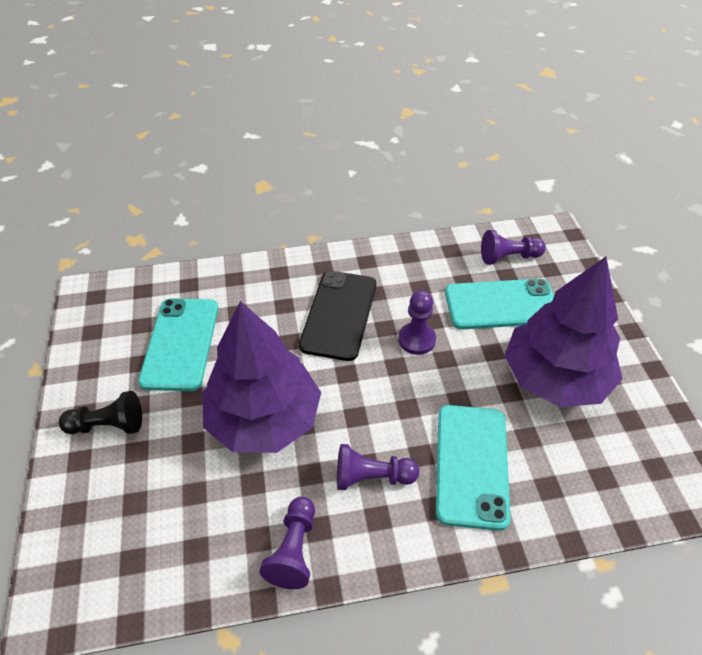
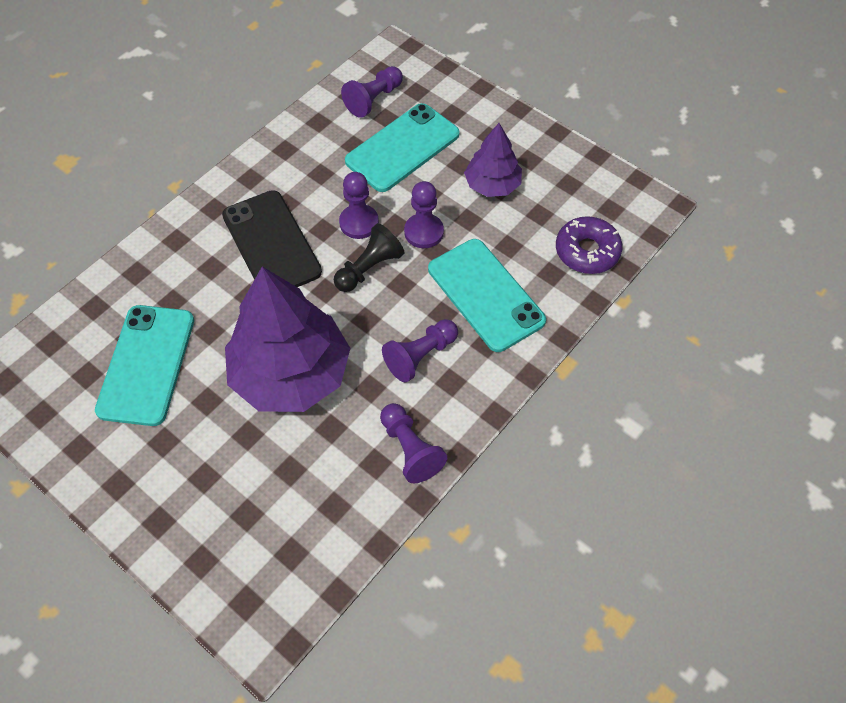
camera: 40 degrees left, 10 degrees up
black pawn [59,391,142,434] -> black pawn moved to [334,223,404,292]
turquoise phone [138,298,218,391] -> turquoise phone turned 45 degrees clockwise [95,305,194,426]
purple tree [504,257,622,407] -> purple tree [464,123,522,197], size x0.53
none -> purple pawn [404,181,444,248]
none -> purple donut [556,216,622,274]

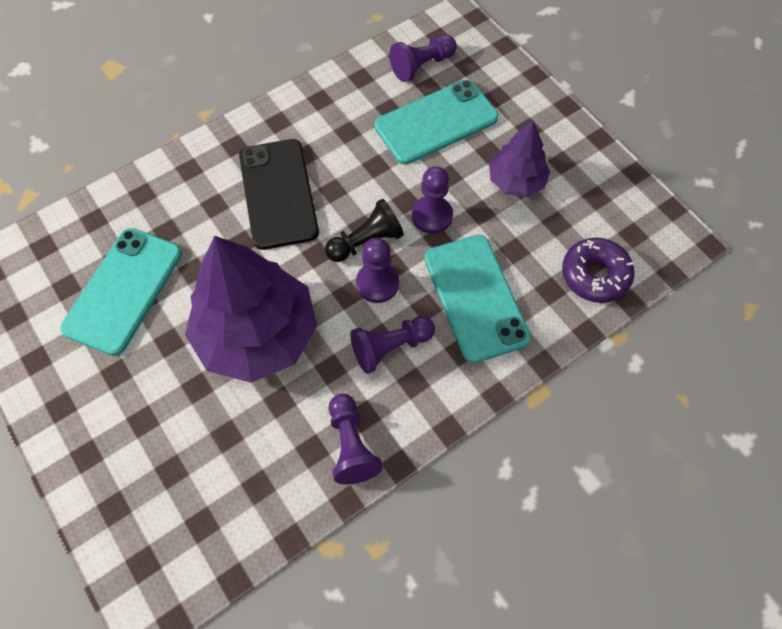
camera: 15 degrees right, 5 degrees up
purple pawn [339,172,379,239] -> purple pawn moved to [356,238,399,303]

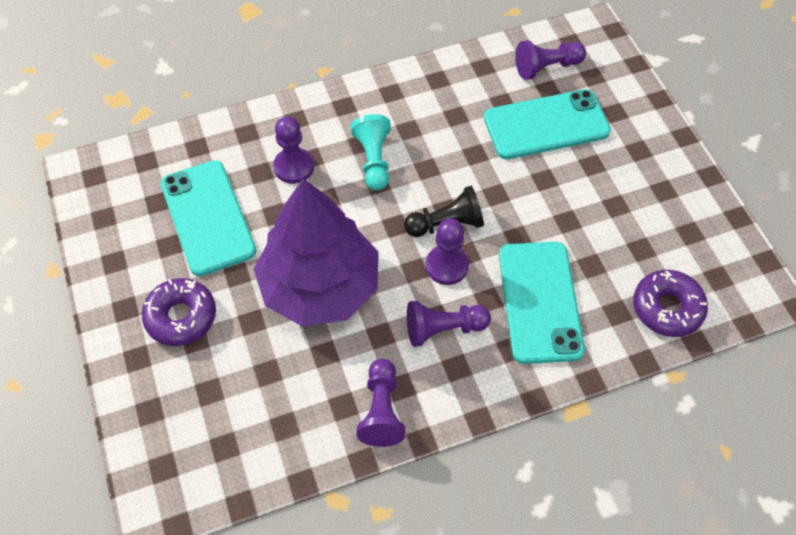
camera: 15 degrees right, 5 degrees down
turquoise phone [60,228,182,356] -> turquoise phone turned 60 degrees counterclockwise [161,160,256,276]
black phone [239,139,319,250] -> turquoise pawn [351,114,391,191]
purple pawn [412,166,453,234] -> purple pawn moved to [273,117,314,184]
purple tree [489,121,550,197] -> none
none -> purple donut [142,278,216,346]

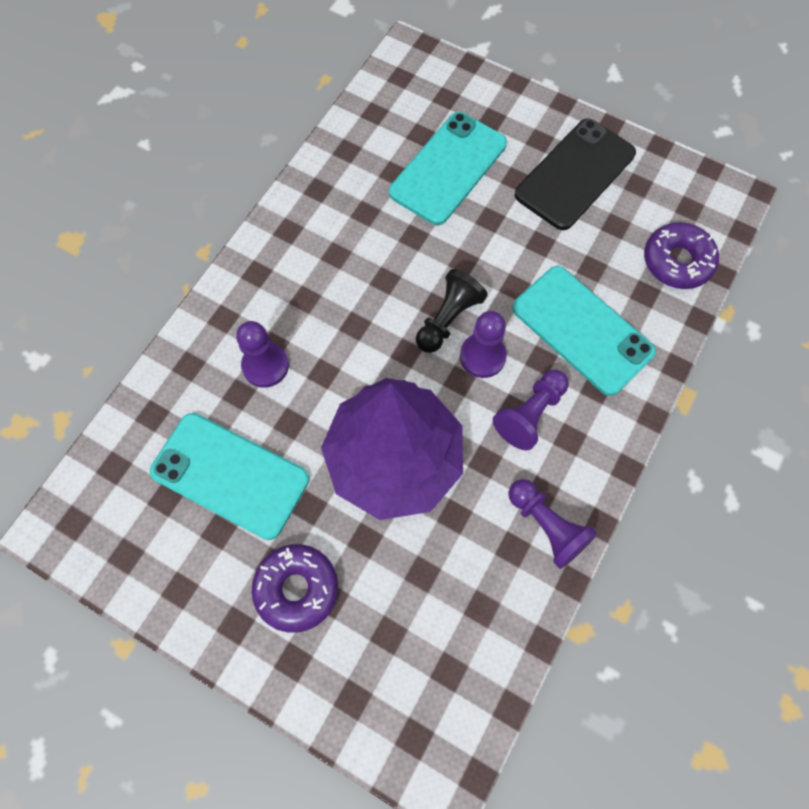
camera: 40 degrees left, 10 degrees up
turquoise pawn [351,114,391,191] -> none
purple pawn [515,40,586,80] -> none
none -> black phone [515,118,636,230]

